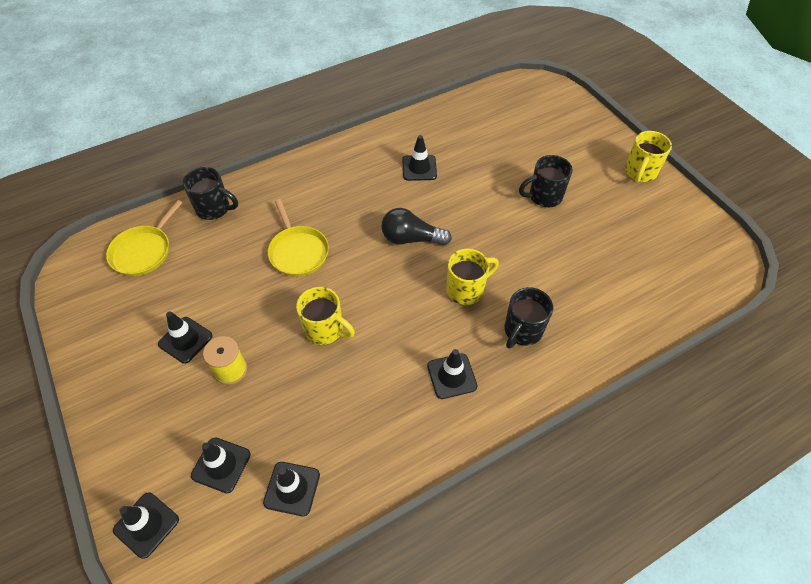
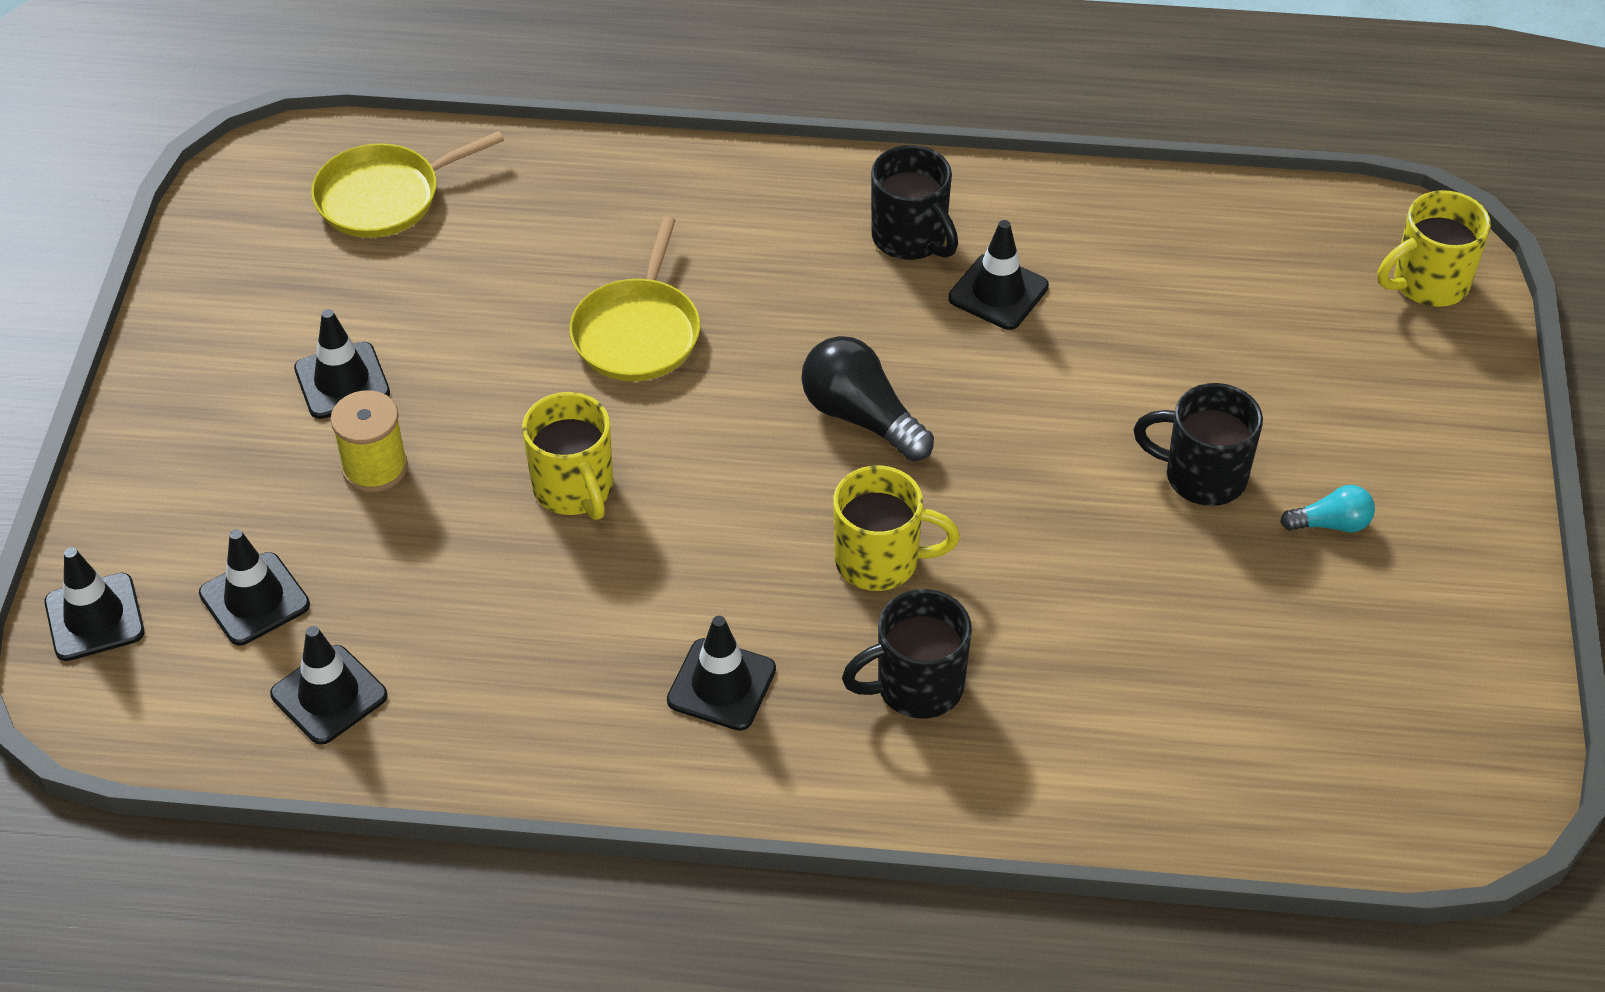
camera: 35 degrees right, 5 degrees down
black mug [183,167,238,220] -> black mug moved to [871,145,958,260]
yellow mug [625,131,672,182] -> yellow mug moved to [1378,190,1491,307]
none -> turquoise light bulb [1280,485,1375,532]

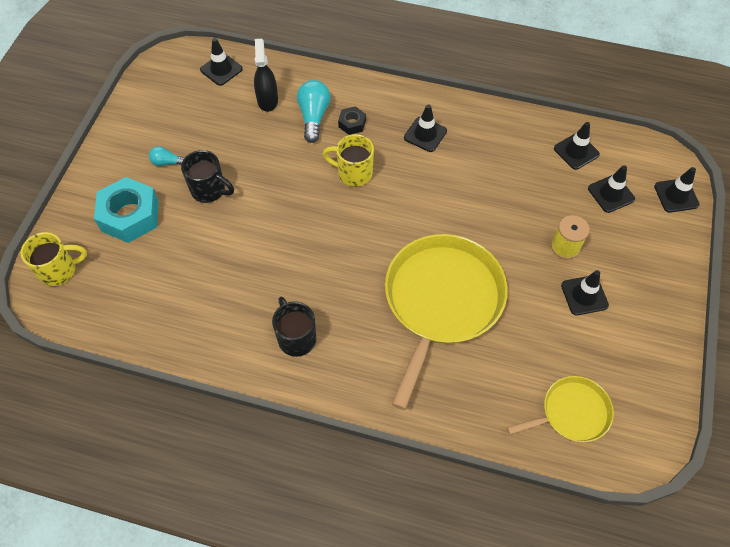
camera: 170 degrees left, 10 degrees up
yellow mug [522,392,613,520] -> none
yellow pan [570,216,700,381] -> yellow pan [385,234,508,410], size x1.91
black light bulb [801,336,934,461] -> none
black mug [842,589,972,719] -> black nut [338,106,366,135]
black traffic cone [948,220,1049,330] -> black traffic cone moved to [200,38,243,86]
none -> turquoise nut [94,177,159,243]
none -> black spray bottle [254,39,278,112]
none -> turquoise light bulb [297,80,330,143]

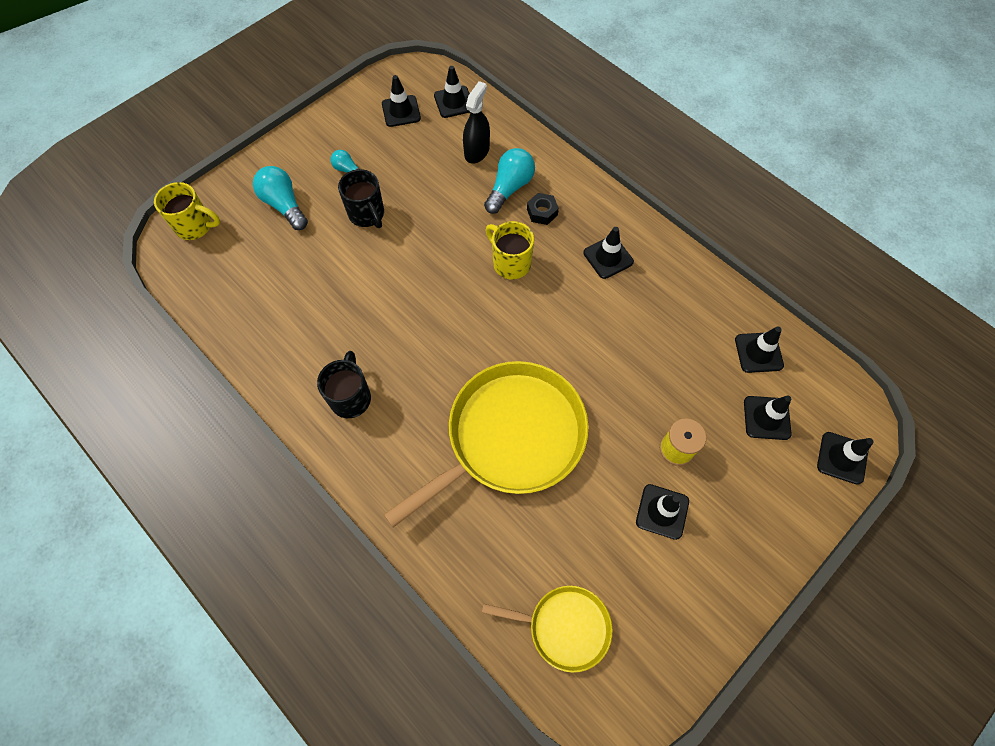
camera: 30 degrees right, 5 degrees up
turquoise nut [94,177,159,243] -> turquoise light bulb [253,166,308,230]
none -> black traffic cone [382,75,421,127]

